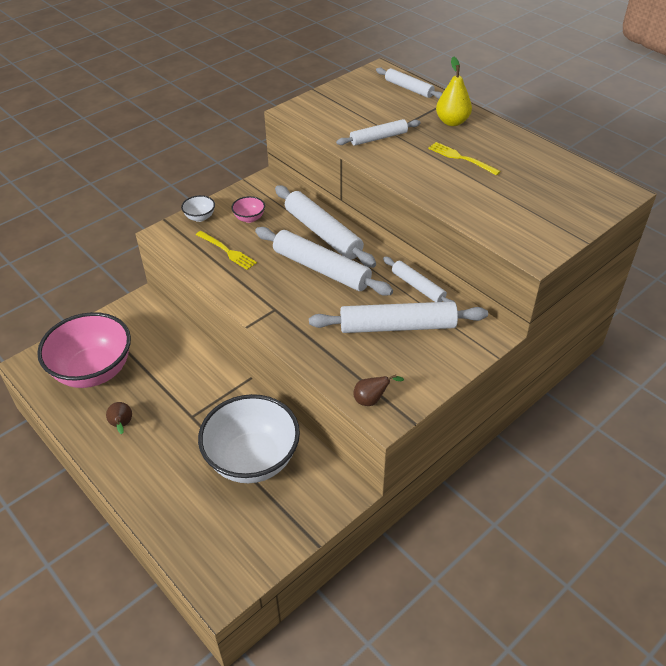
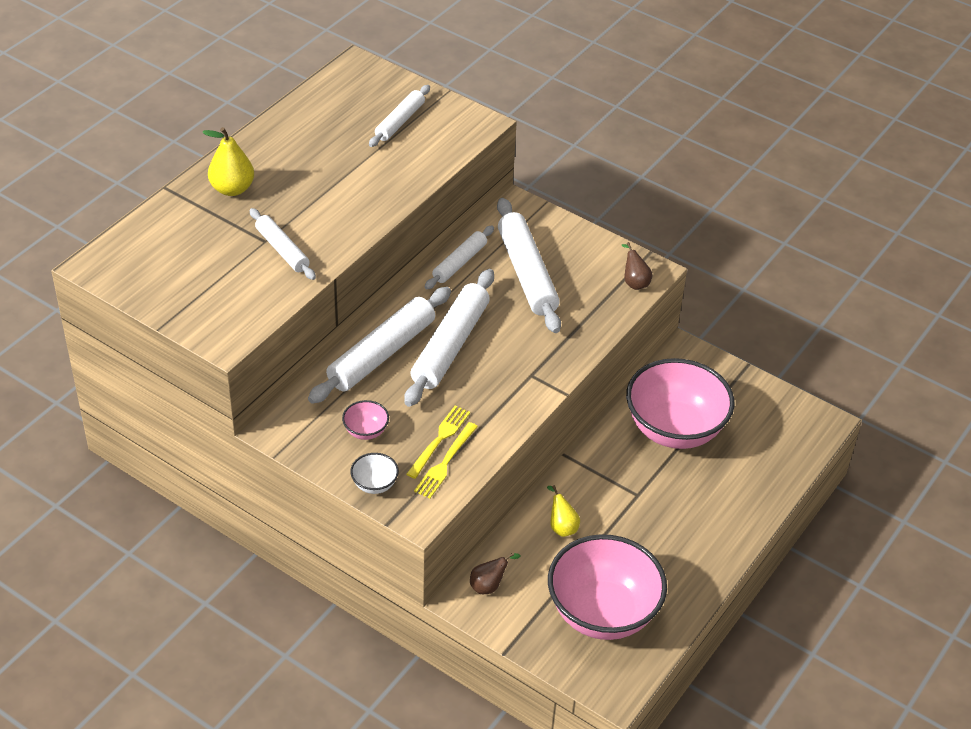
camera: 105 degrees left, 0 degrees up
brown pear [106,402,132,434] -> brown pear moved to [470,552,521,594]
white bowl [198,394,300,483] -> pink bowl [626,358,735,449]
white rolling pin [376,68,442,99] -> white rolling pin moved to [369,85,430,147]
yellow fork [428,142,501,176] -> yellow fork moved to [414,422,478,498]
none -> yellow pear [547,485,580,537]

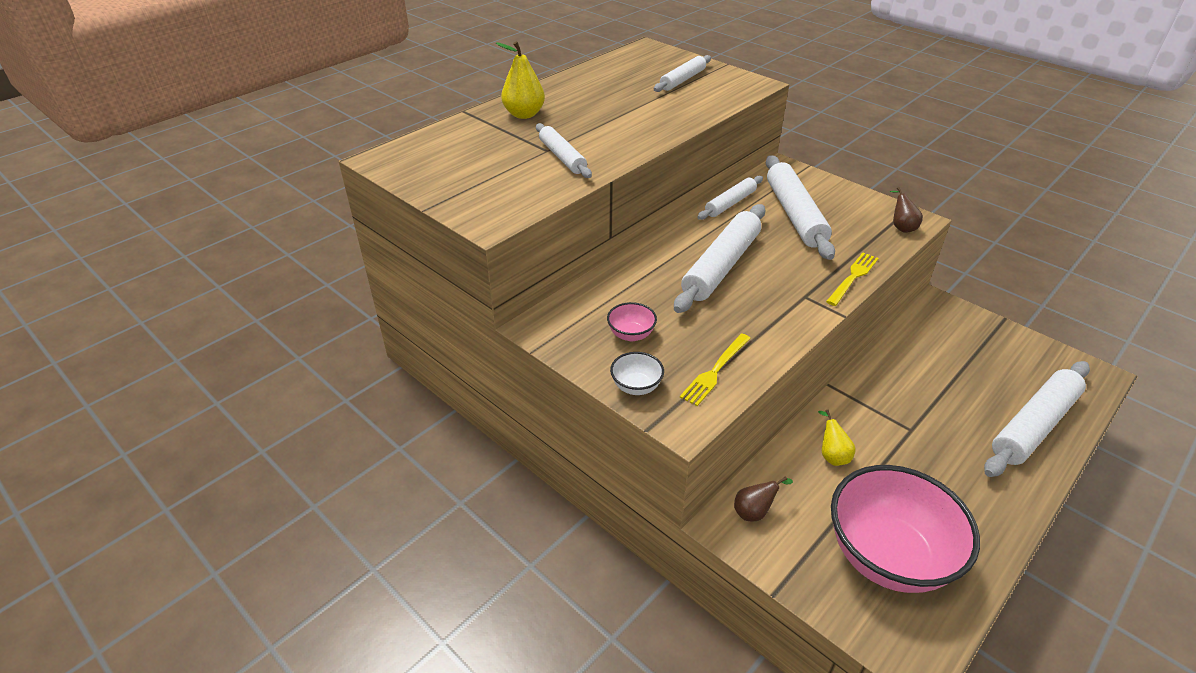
camera: 10 degrees right, 5 degrees down
white rolling pin [308,287,451,404] -> white rolling pin moved to [984,361,1090,477]
yellow fork [407,406,470,479] -> yellow fork moved to [826,253,879,306]
pink bowl [626,358,735,449] -> none

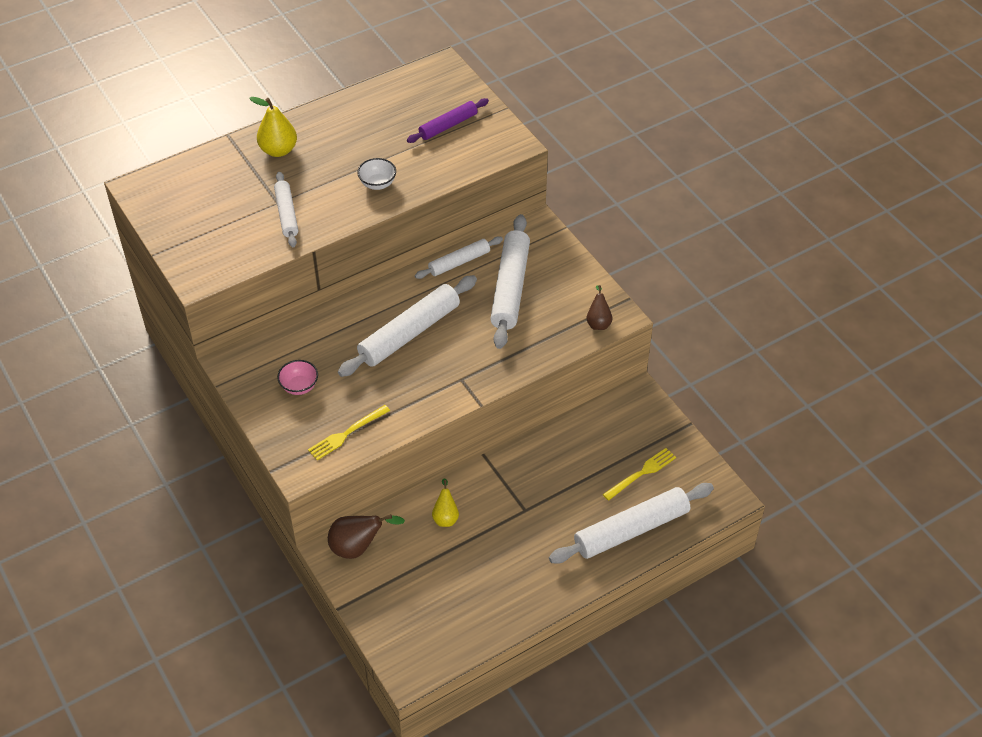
camera: 15 degrees right, 10 degrees up
white bowl [610,352,664,395] -> white bowl moved to [357,158,396,190]
white rolling pin [654,55,711,92] -> purple rolling pin [407,98,489,143]
brown pear [734,476,793,521] -> brown pear [328,514,405,559], size x1.58
yellow fork [826,253,879,306] -> yellow fork moved to [603,448,676,501]
pink bowl [831,465,980,593] -> none

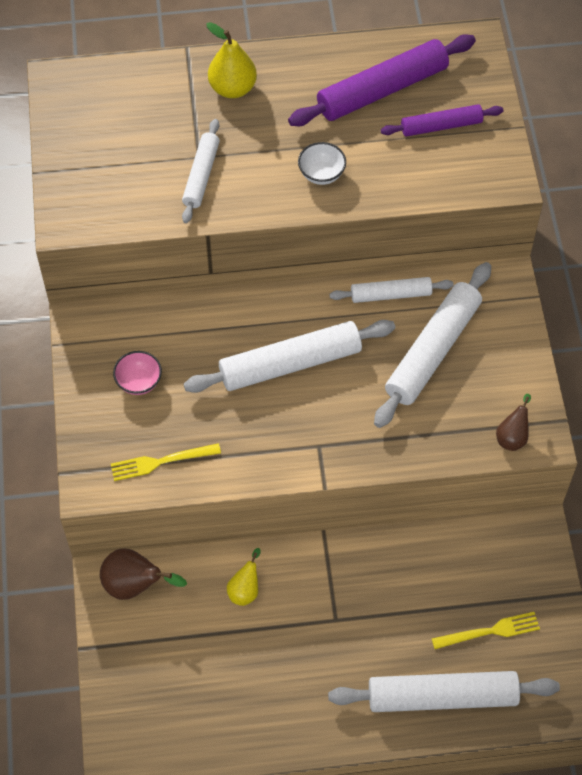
camera: 25 degrees right, 10 degrees up
none -> purple rolling pin [288,34,476,126]

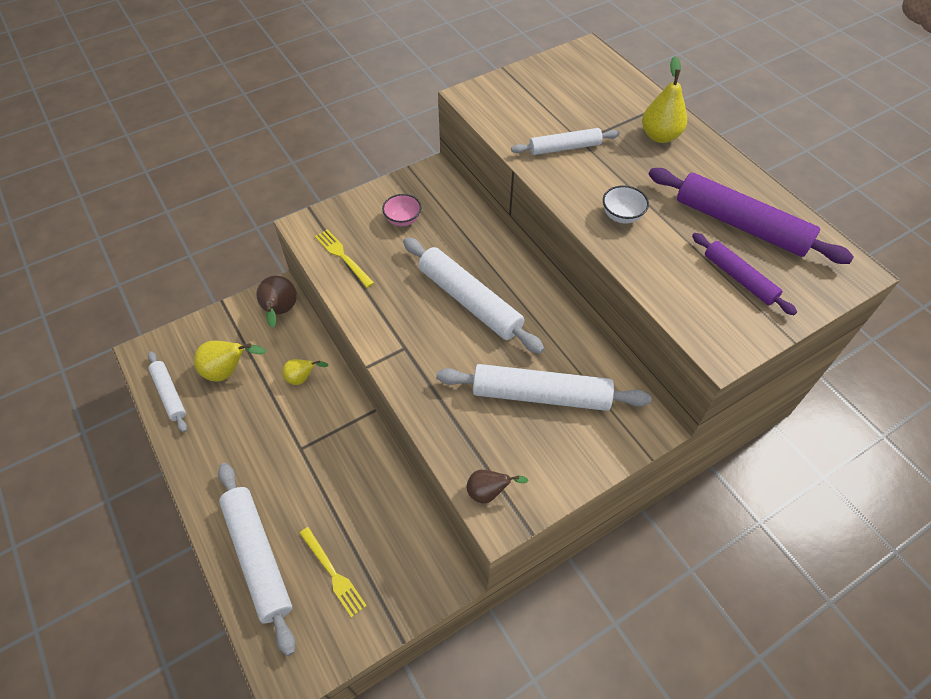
camera: 65 degrees right, 5 degrees down
white rolling pin [329,277,454,303] -> white rolling pin moved to [148,351,187,433]
none -> yellow pear [194,341,267,381]

